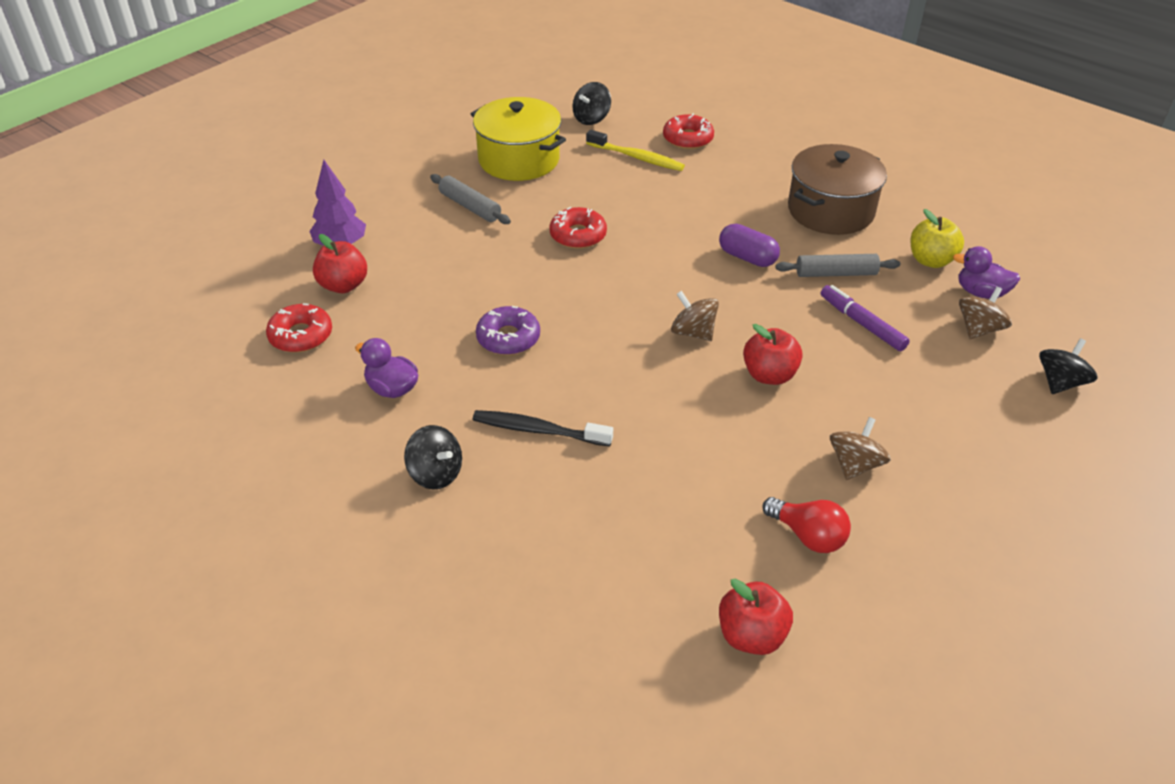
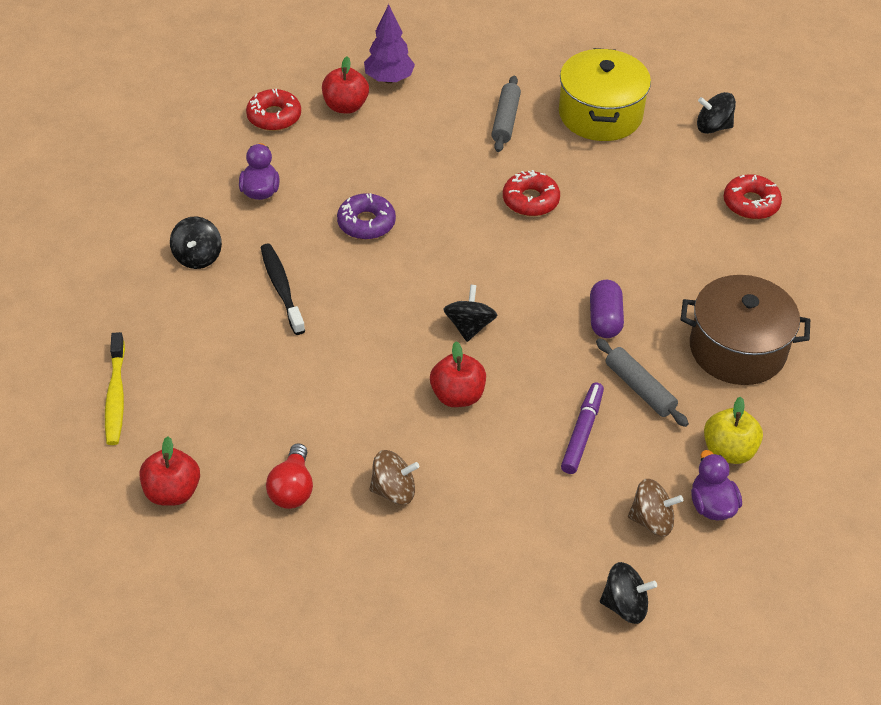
camera: 55 degrees right, 5 degrees up
yellow toothbrush [586,130,685,171] -> yellow toothbrush moved to [105,332,125,445]
brown spinning top [671,291,719,341] -> black spinning top [443,285,497,342]

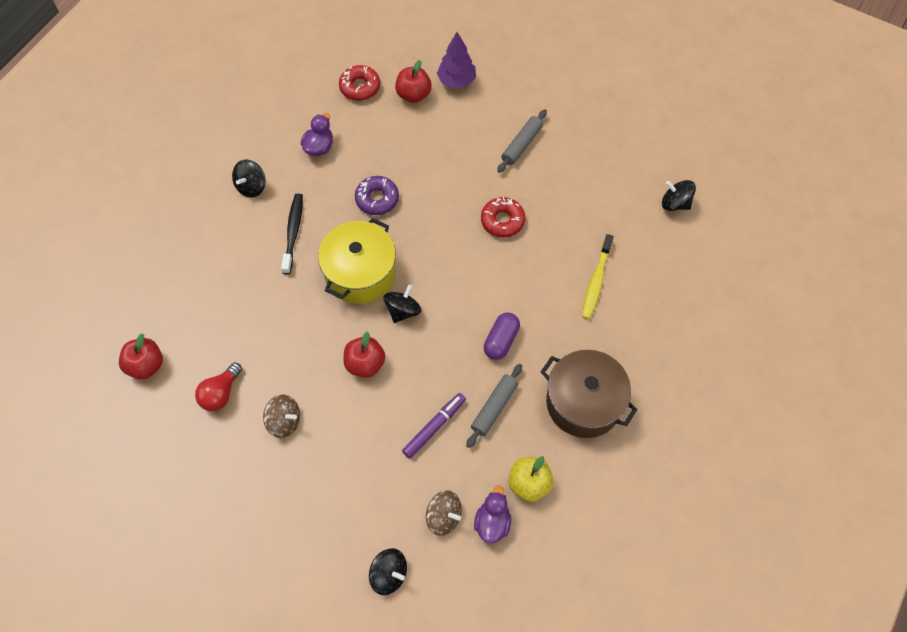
camera: 25 degrees right, 15 degrees up
yellow toothbrush [105,332,125,445] -> yellow toothbrush moved to [582,234,614,319]
yellow pot [559,48,651,141] -> yellow pot moved to [318,218,396,304]
grey rolling pin [596,339,689,427] -> grey rolling pin turned 45 degrees clockwise [466,364,522,448]
red donut [724,174,782,219] -> none

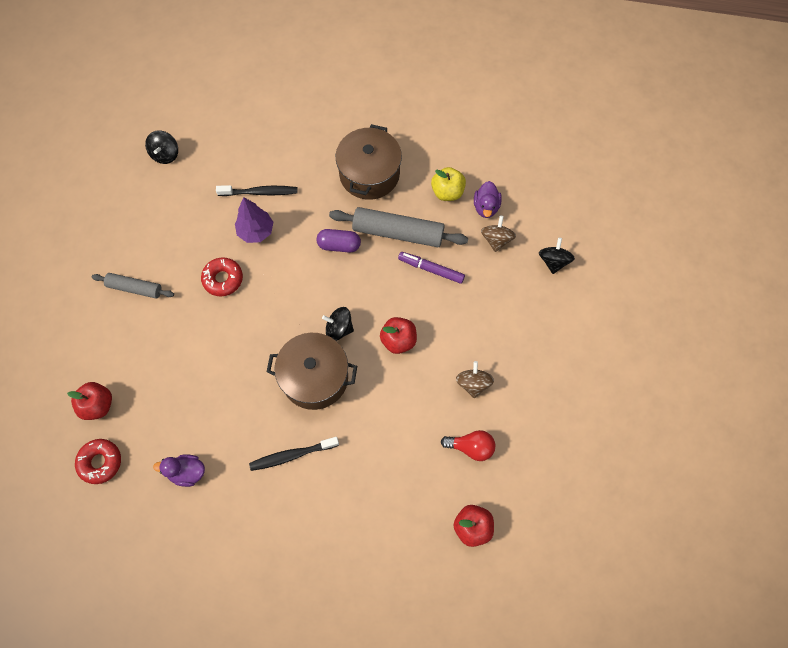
camera: 110 degrees left, 5 degrees up
black spinning top [232,159,266,198] -> none
yellow pot [318,218,396,304] -> brown pot [267,333,357,410]
purple donut [355,176,399,215] -> none
purple tree [437,32,476,89] -> purple tree moved to [235,197,273,243]
grey rolling pin [466,364,522,448] -> grey rolling pin [329,207,468,247], size x1.68
purple duck [474,485,511,543] -> purple duck turned 75 degrees counterclockwise [474,181,502,218]
yellow toothbrush [582,234,614,319] -> black toothbrush [216,185,298,196]

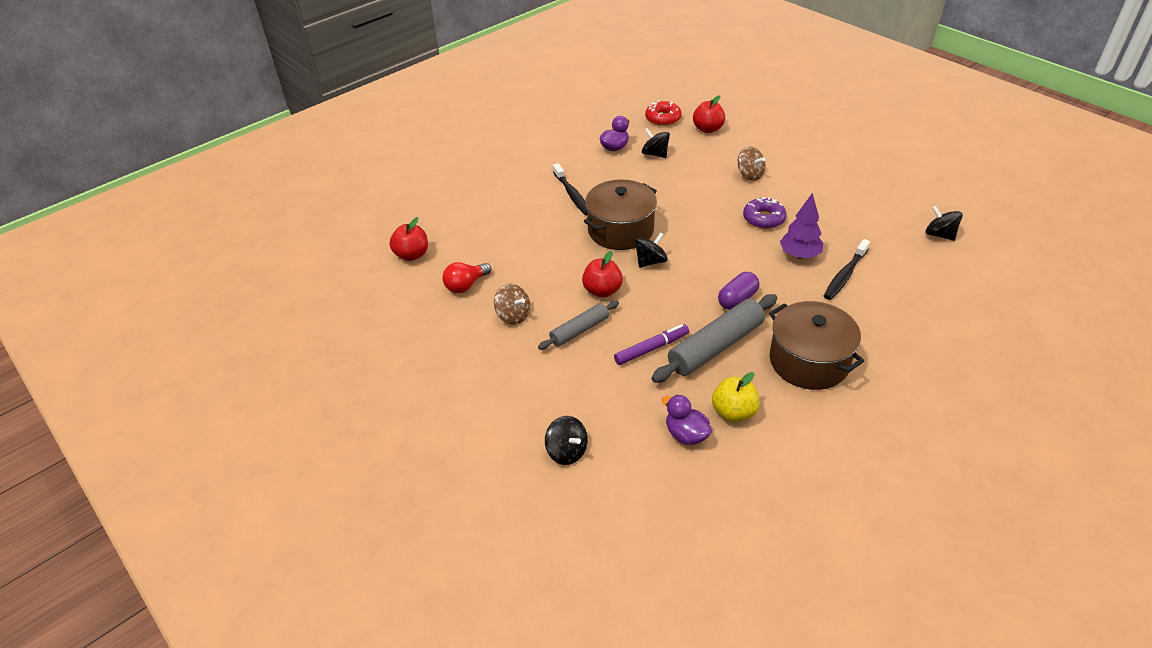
camera: 130 degrees right, 25 degrees down
grey rolling pin [91,273,174,299] -> grey rolling pin moved to [538,301,619,350]
red donut [201,257,243,296] -> purple donut [743,197,787,229]
black toothbrush [249,437,339,471] -> black toothbrush turned 135 degrees clockwise [553,163,587,216]
brown spinning top [481,216,516,252] -> brown spinning top moved to [738,147,765,181]
none -> black spinning top [642,128,670,158]

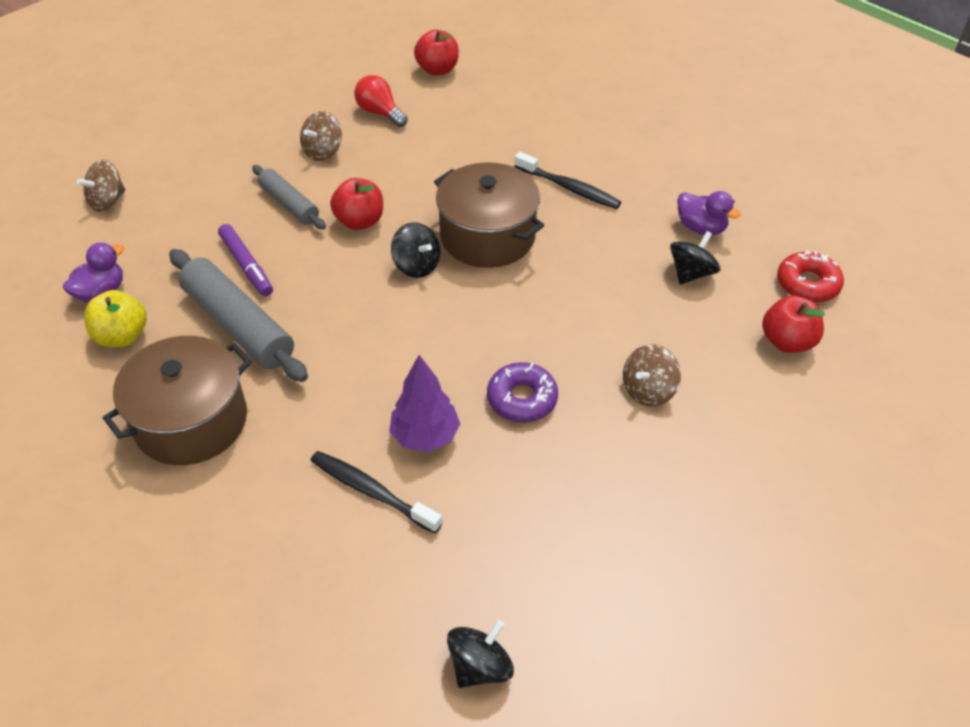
camera: 85 degrees right, 5 degrees up
black spinning top [545,416,588,465] -> brown spinning top [77,160,126,212]
black toothbrush [553,163,587,216] -> black toothbrush turned 120 degrees counterclockwise [514,152,621,209]
purple capsule [718,272,759,310] -> none

